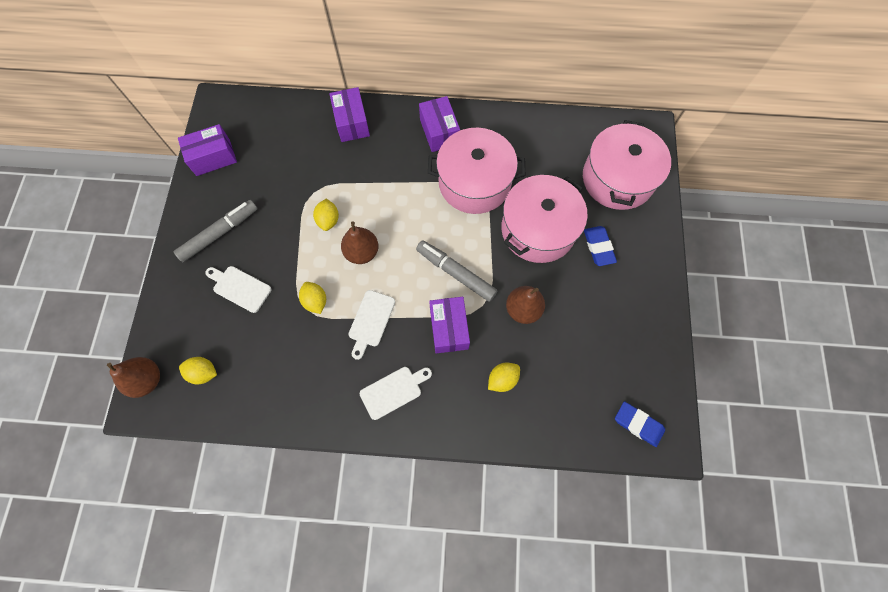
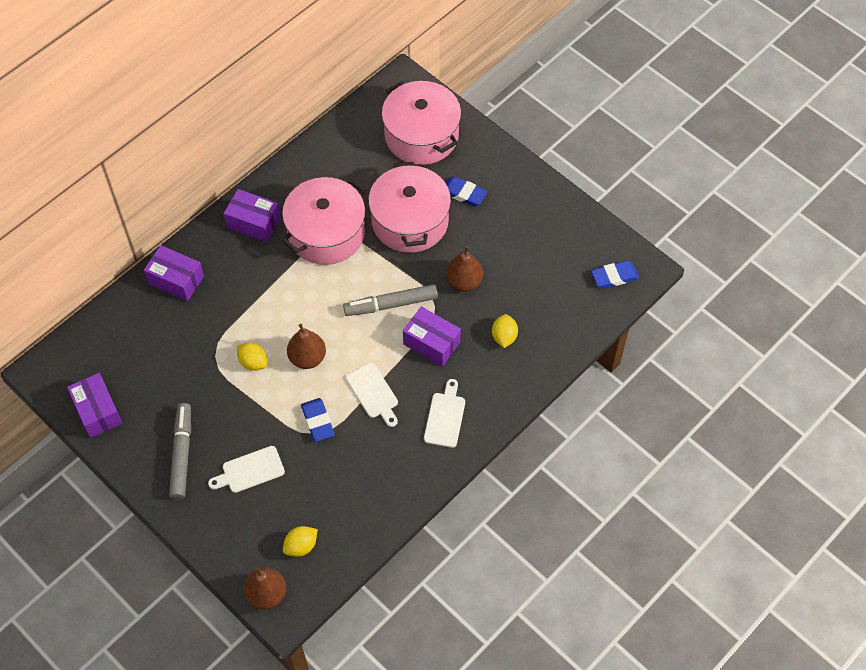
camera: 50 degrees left, 10 degrees down
purple box [178,124,237,176] -> purple box turned 45 degrees counterclockwise [67,373,123,438]
yellow lemon [299,282,326,314] -> blue eraser [301,398,335,442]

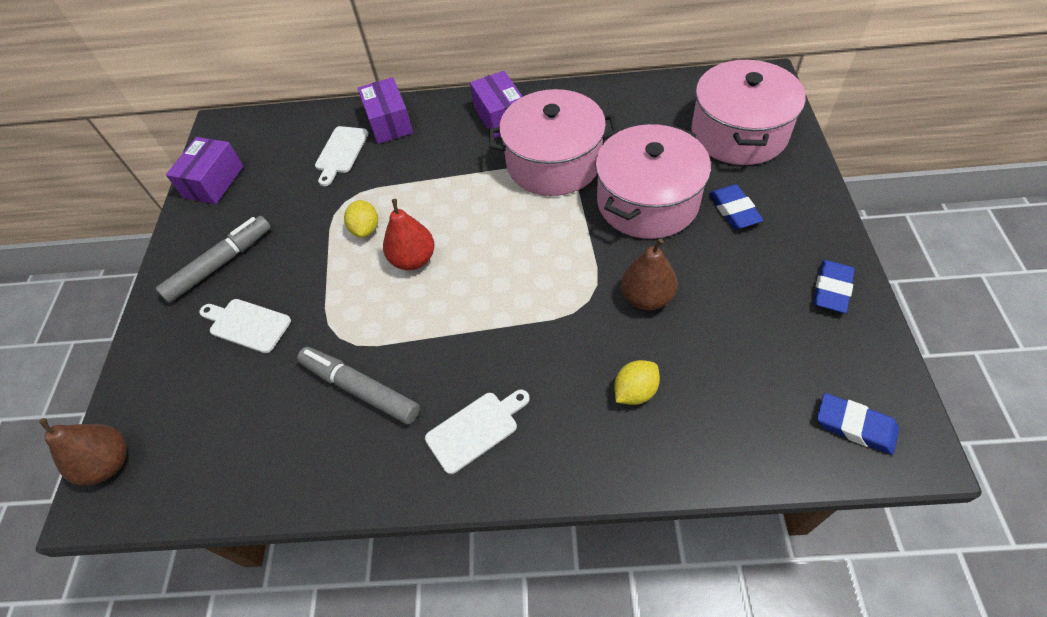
camera: 50 degrees right, 5 degrees down
yellow lemon [283,526,318,557] -> none
brown pear [287,324,326,369] -> red pear [383,199,435,270]
blue eraser [301,398,335,442] -> blue eraser moved to [813,260,855,313]
grey marker [343,284,438,316] -> grey marker moved to [297,347,420,424]
white cutting board [346,363,398,427] -> white cutting board moved to [315,126,368,186]
purple box [403,307,461,367] -> none

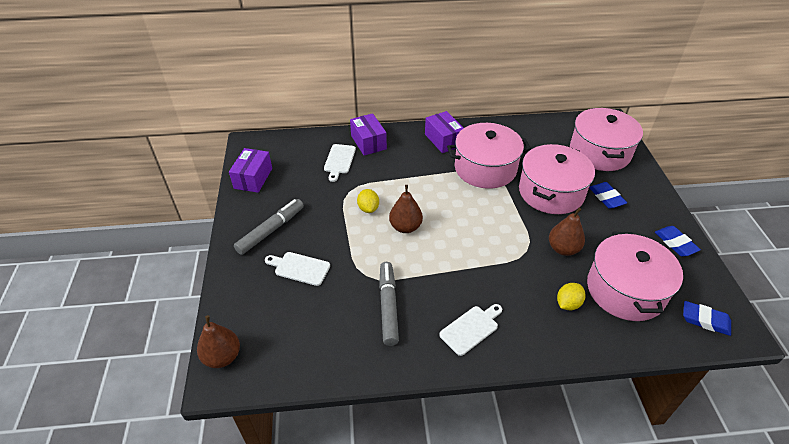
camera: 10 degrees left, 10 degrees down
grey marker [297,347,420,424] -> grey marker turned 60 degrees clockwise [379,262,399,346]
red pear [383,199,435,270] -> brown pear [389,185,423,233]
blue eraser [813,260,855,313] -> blue eraser turned 45 degrees counterclockwise [655,226,701,256]
none -> pink pot [587,232,683,321]

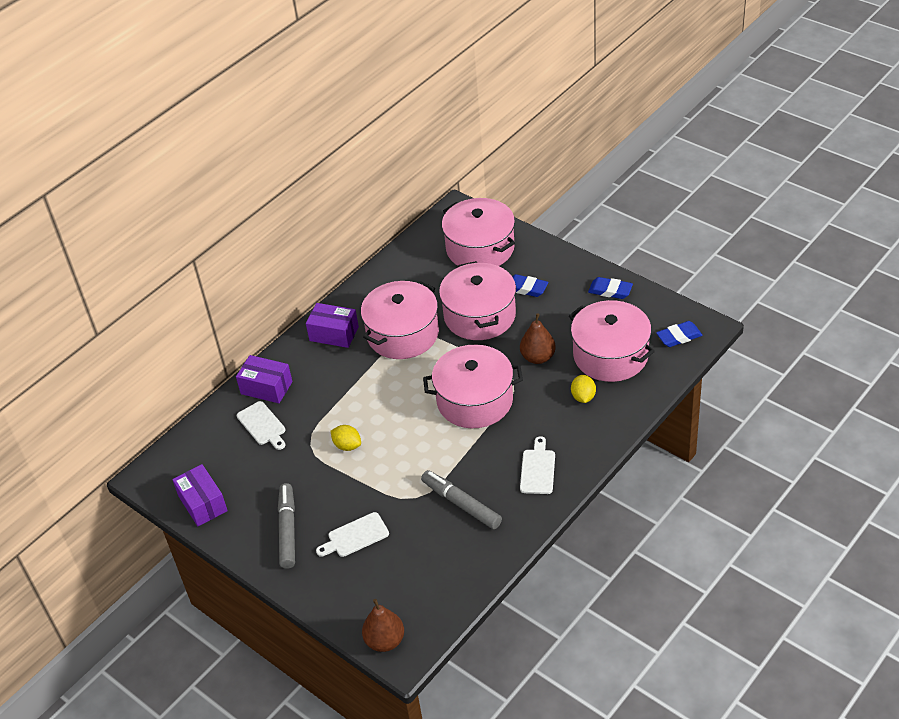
camera: 40 degrees left, 0 degrees up
brown pear [389,185,423,233] -> none
none -> pink pot [423,345,523,428]

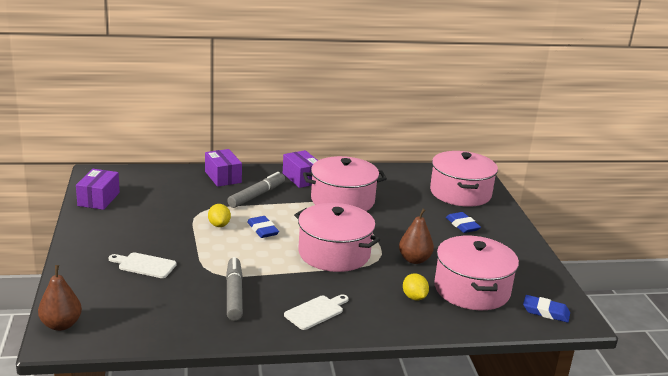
camera: 35 degrees right, 20 degrees down
white cutting board [237,401,285,450] -> none
grey marker [278,483,295,569] -> grey marker moved to [227,172,285,208]
pink pot [439,261,516,340] -> none
yellow lemon [571,375,596,403] -> yellow lemon turned 60 degrees counterclockwise [403,273,429,300]
blue eraser [588,277,633,299] -> blue eraser moved to [247,216,279,238]

